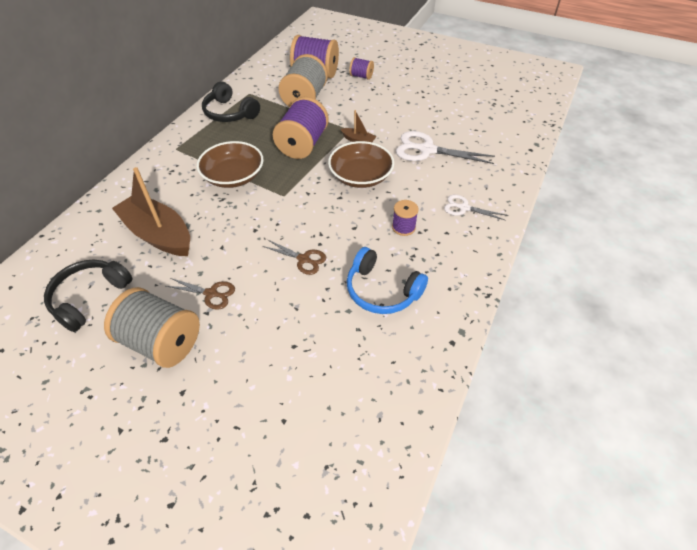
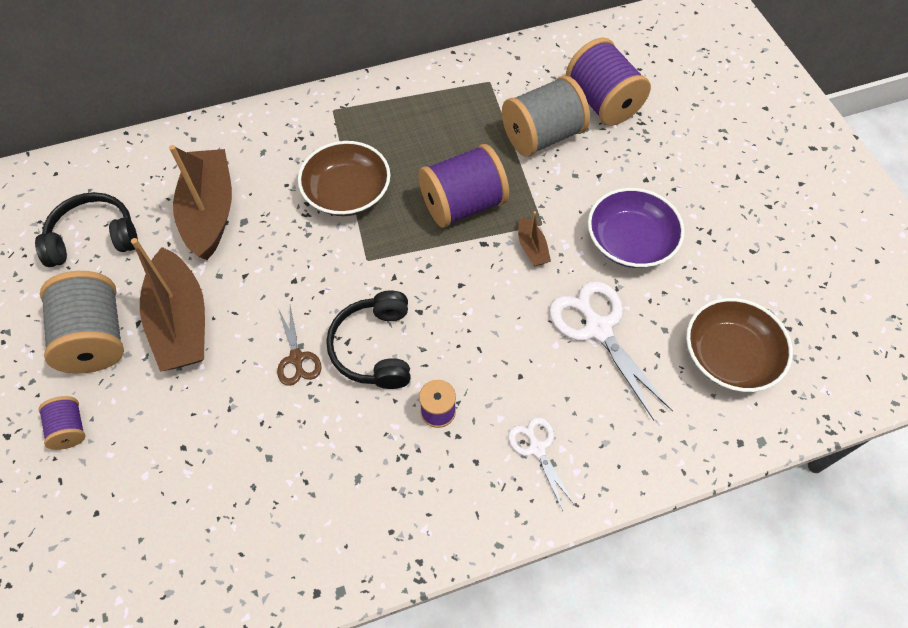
camera: 45 degrees right, 10 degrees up
brown scissors [166,278,235,310] -> brown boat [131,238,205,372]
black headphones [202,81,260,122] -> black headphones moved to [326,290,410,389]
brown bowl [328,141,394,188] -> brown bowl moved to [686,298,793,392]
blue headphones [347,247,428,314] -> none
purple spool [349,57,374,80] -> purple spool moved to [39,396,85,450]
none -> purple bowl [588,188,685,268]

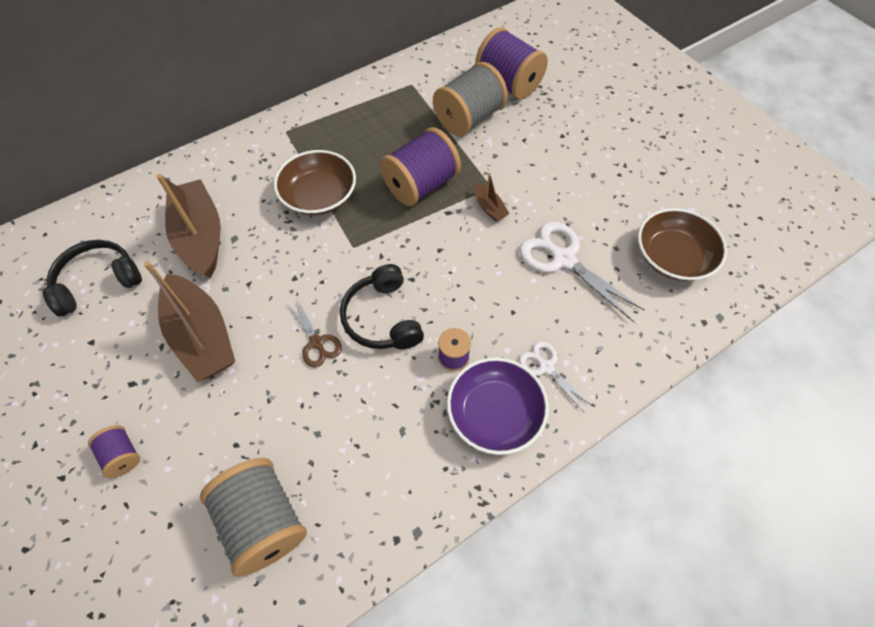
camera: 15 degrees left, 0 degrees up
grey spool [40,271,124,373] -> grey spool moved to [200,458,307,577]
purple bowl [588,188,685,268] -> purple bowl moved to [447,357,549,455]

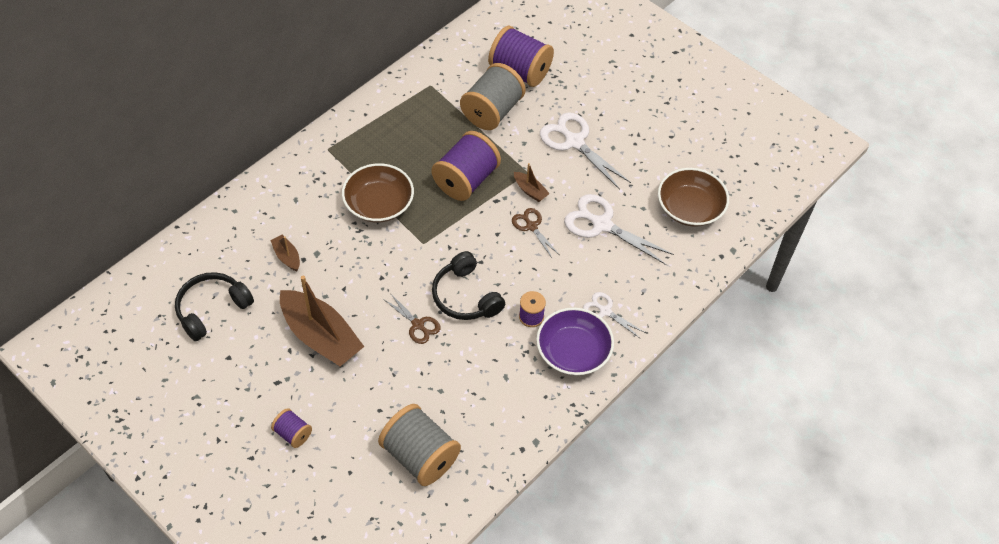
camera: 15 degrees left, 5 degrees down
brown boat [156,174,221,278] -> brown boat [270,235,300,271], size x0.45
none -> brown scissors [512,208,559,258]
none -> white scissors [540,112,631,190]

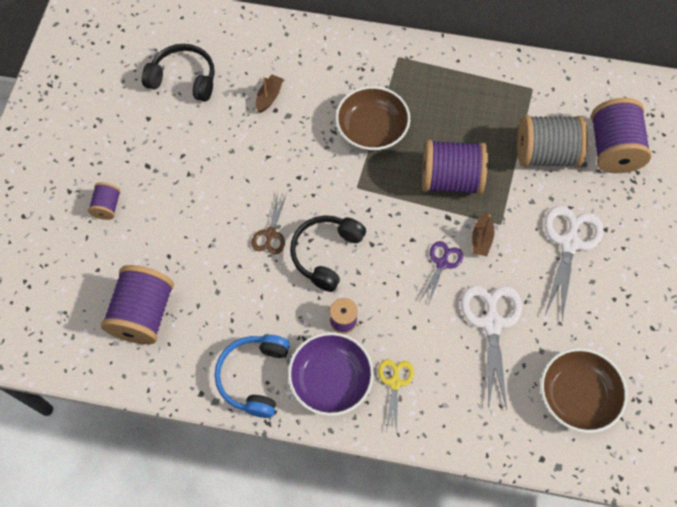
camera: 60 degrees right, 10 degrees up
brown boat [280,276,364,367] -> none
grey spool [378,404,461,486] -> purple spool [101,265,174,344]
brown scissors [512,208,559,258] -> purple scissors [420,241,463,305]
white scissors [583,292,646,339] -> yellow scissors [378,359,414,434]
none -> blue headphones [215,335,290,418]

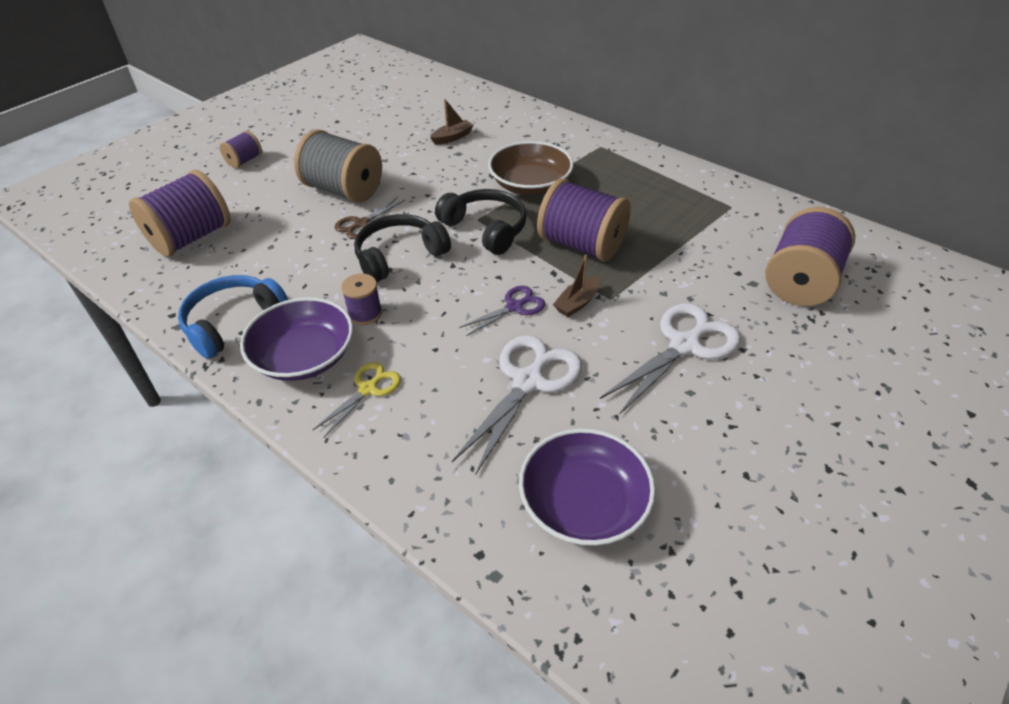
camera: 30 degrees right, 20 degrees down
black headphones [142,44,215,102] -> black headphones moved to [435,189,527,255]
grey spool [517,115,588,168] -> grey spool moved to [294,129,382,203]
brown bowl [541,348,628,433] -> purple bowl [519,428,656,546]

